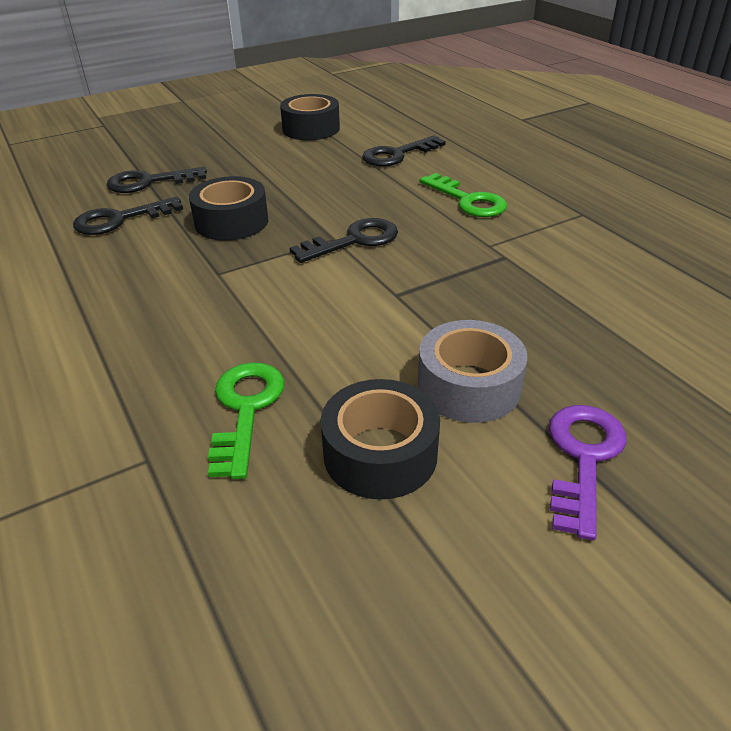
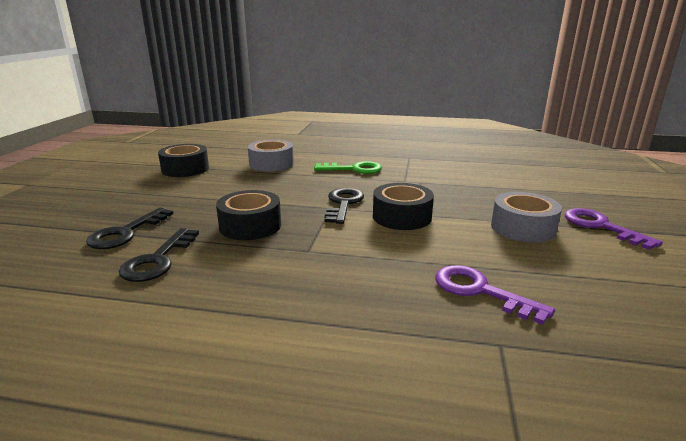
camera: 50 degrees left, 15 degrees down
green key [208,362,285,479] -> purple key [435,265,555,325]
black tape [321,379,440,500] -> black tape moved to [373,183,434,230]
black key [362,135,446,166] -> grey tape [248,140,294,172]

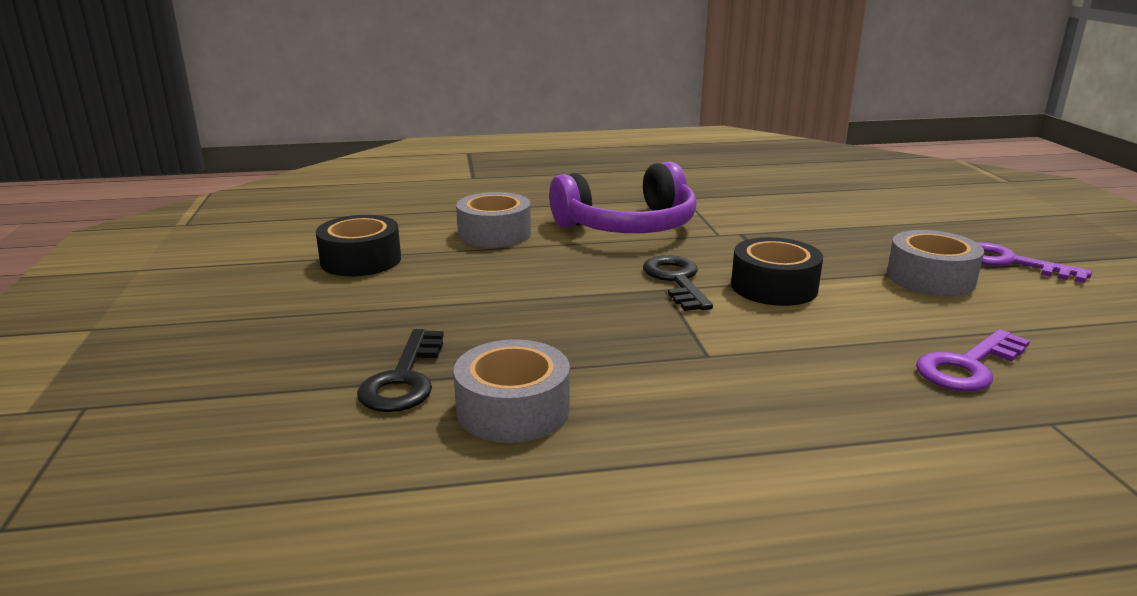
camera: 20 degrees left, 0 degrees up
black key [119,228,199,282] -> grey tape [454,339,570,443]
black tape [216,190,281,240] -> none
green key [314,161,382,174] -> purple headphones [549,162,697,233]
purple key [435,265,555,325] -> purple key turned 60 degrees counterclockwise [916,329,1030,391]

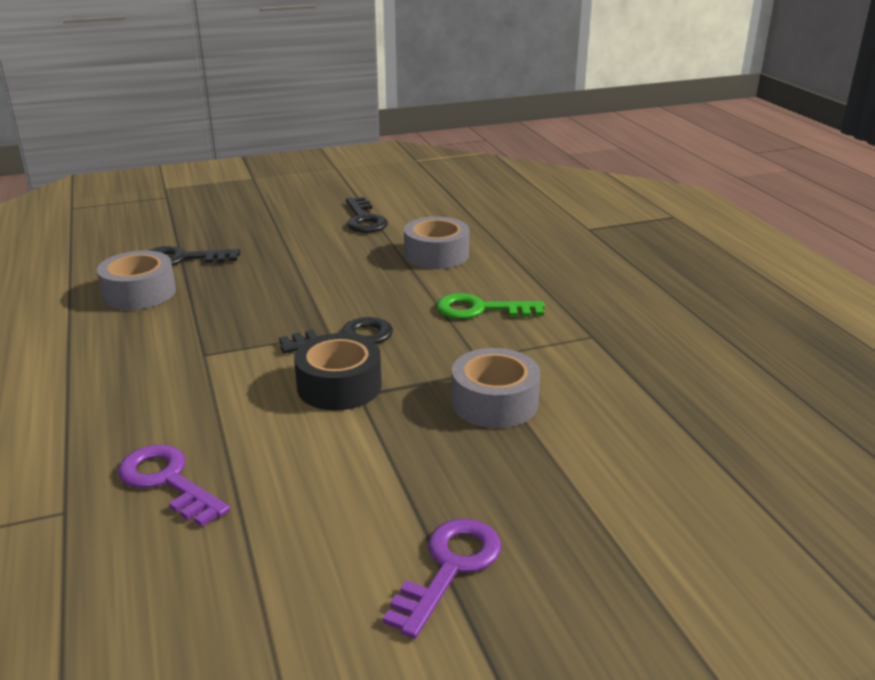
camera: 80 degrees right, 5 degrees up
black tape [316,215,401,276] -> black key [346,197,388,233]
purple headphones [549,162,697,233] -> green key [436,293,545,319]
grey tape [887,230,984,296] -> grey tape moved to [452,348,541,428]

